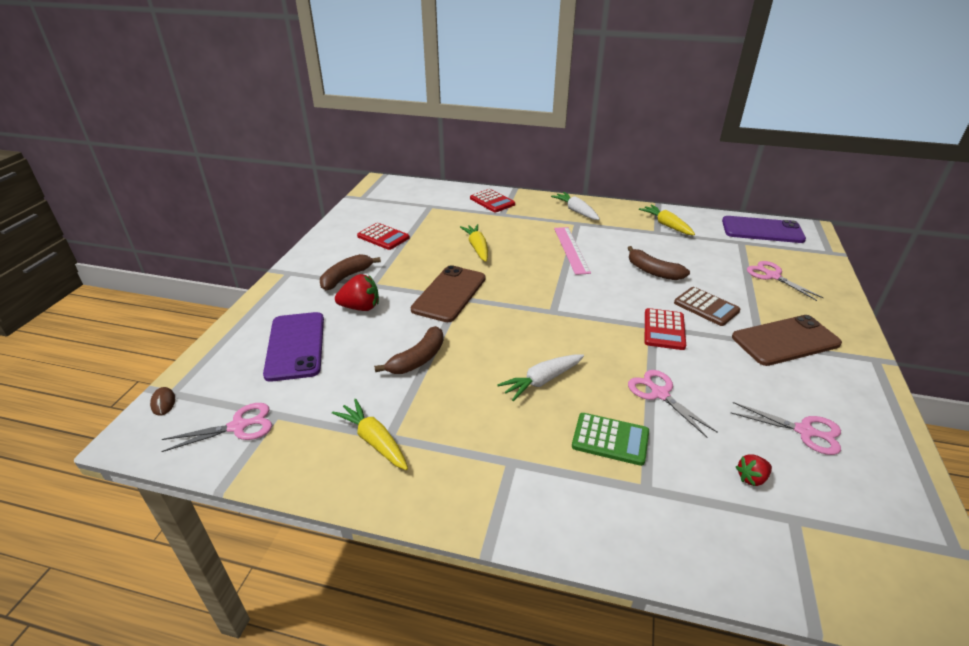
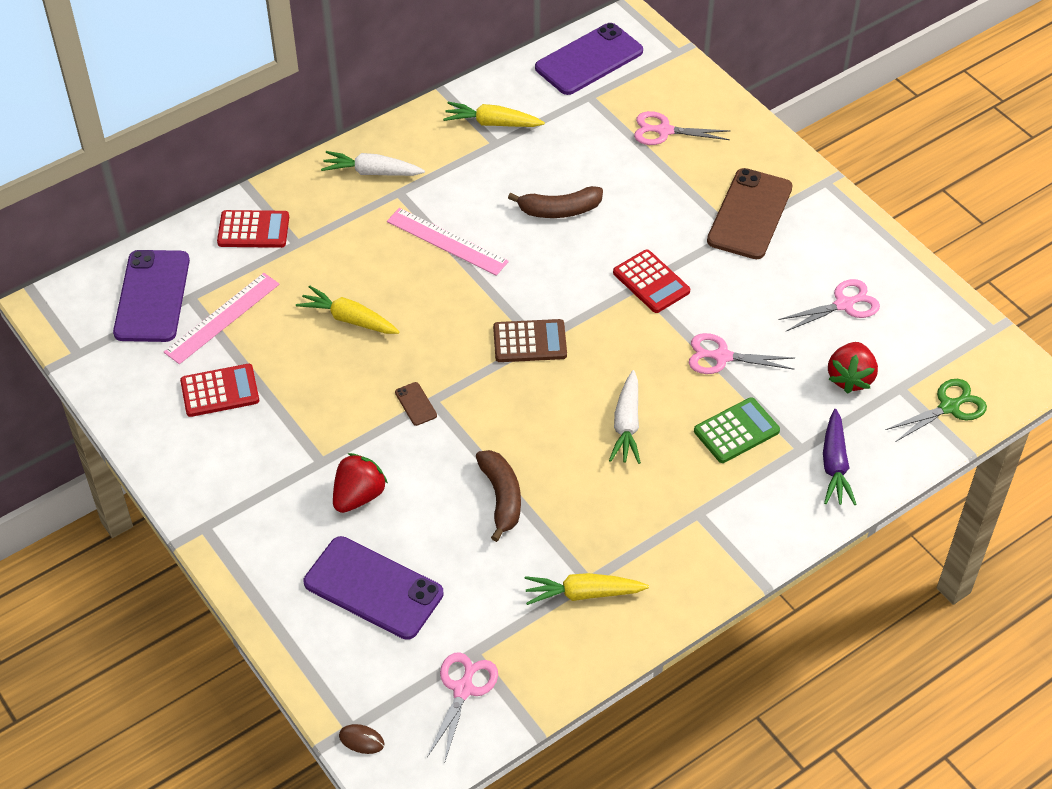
camera: 50 degrees left, 15 degrees up
brown banana [320,254,381,290] -> none
brown phone [411,265,486,322] -> brown phone [395,382,437,426], size x0.41
brown calculator [674,287,740,326] -> brown calculator moved to [493,319,567,362]
red strawberry [736,454,772,486] -> red strawberry [828,342,878,394], size x1.69
none -> purple phone [113,250,190,342]
none -> pink ruler [164,273,280,364]
none -> purple carrot [823,409,856,505]
none -> green scissors [886,379,987,442]

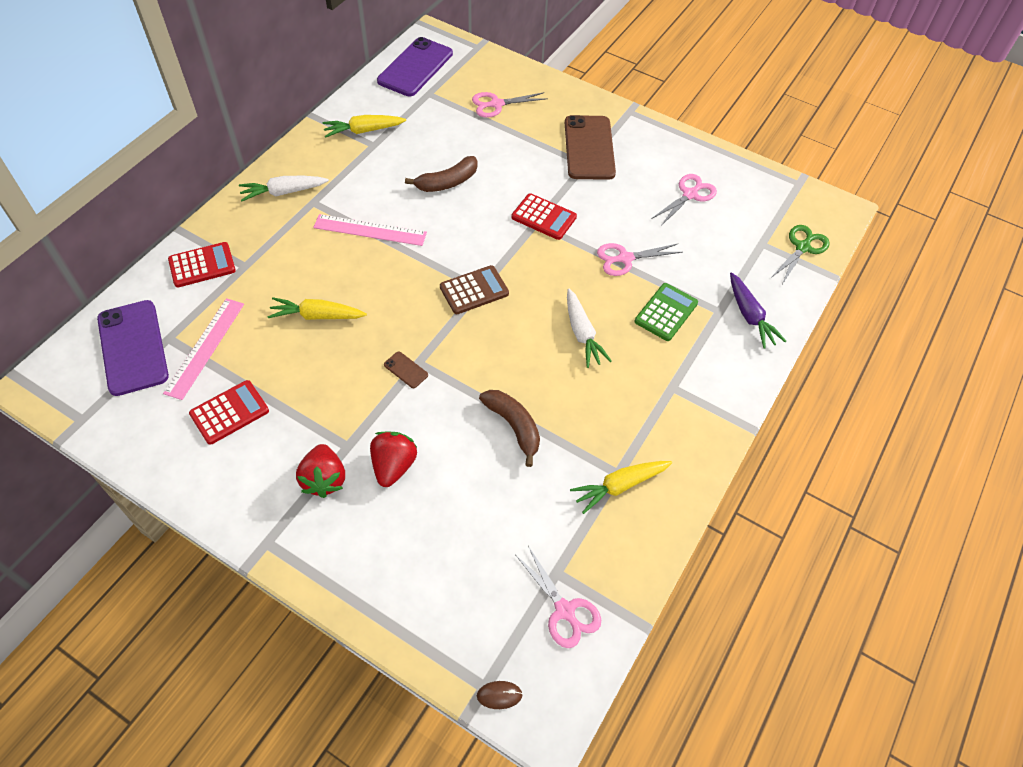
camera: 25 degrees left, 5 degrees up
purple phone [304,536,444,640] -> none
pink scissors [427,652,498,761] -> pink scissors turned 150 degrees clockwise [516,546,601,648]
red strawberry [828,342,878,394] -> red strawberry moved to [296,444,345,498]

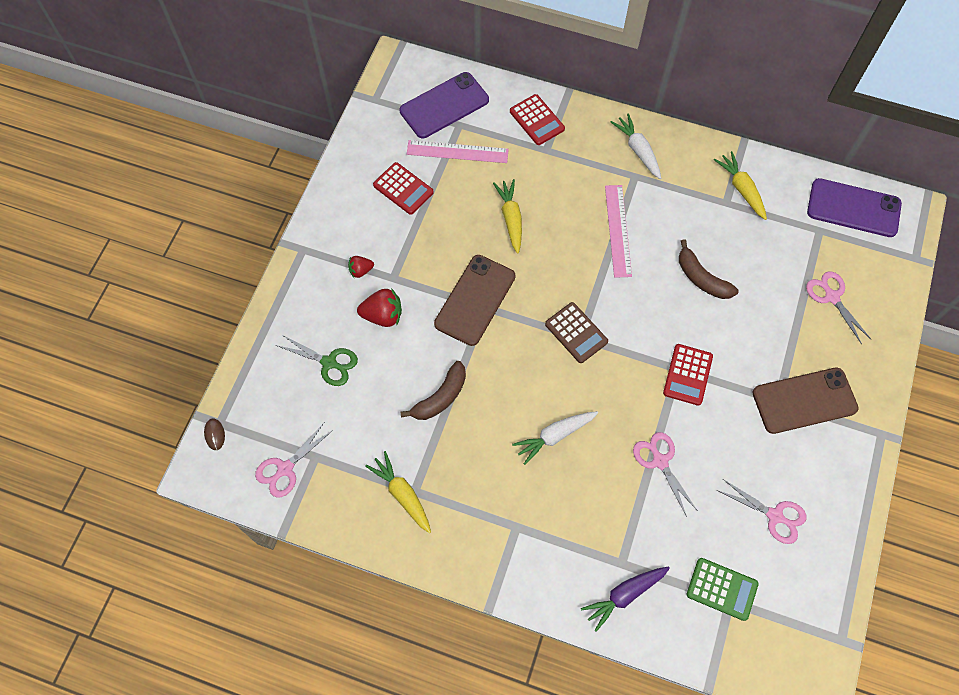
camera: 80 degrees right, 10 degrees up
red strawberry [296,444,345,498] -> red strawberry [348,256,374,278], size x0.59
brown phone [384,351,428,388] -> brown phone [434,255,515,346], size x2.45
green calculator [635,283,698,341] -> green calculator moved to [687,558,759,621]
green scissors [771,225,830,284] -> green scissors moved to [276,335,358,386]

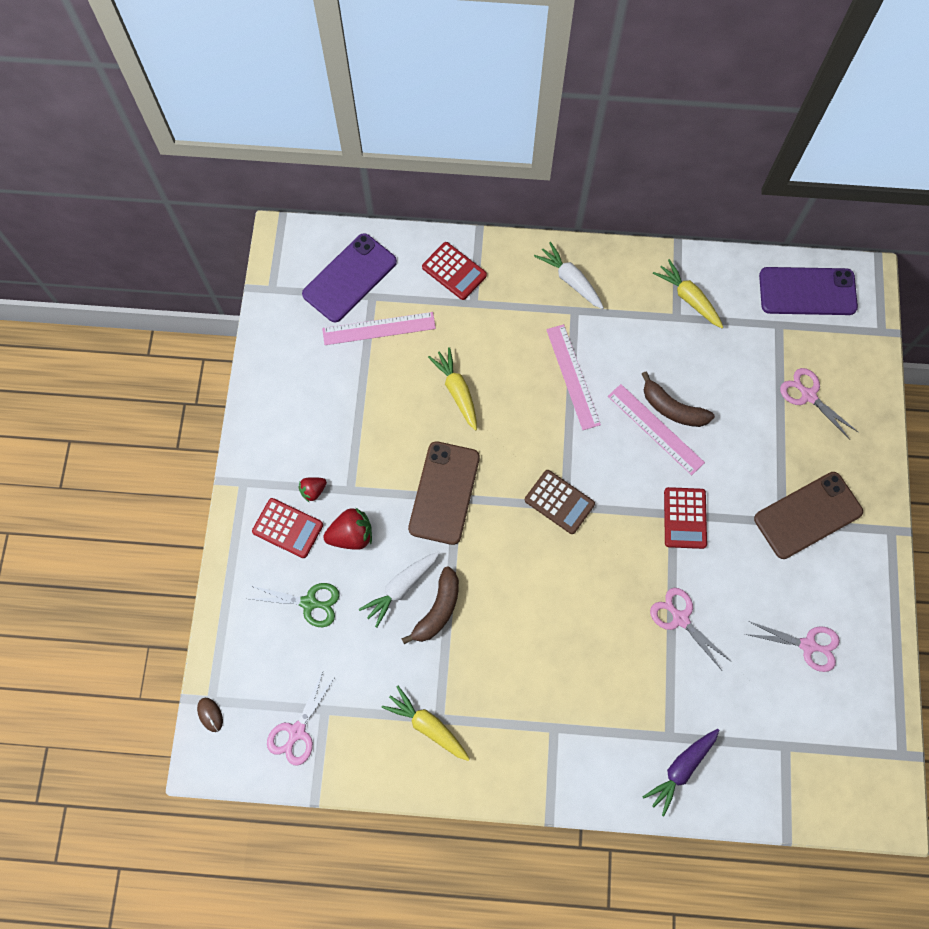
camera: 15 degrees left, 5 degrees up
red calculator [373,162,434,215] -> red calculator moved to [252,498,323,558]
white carrot [512,411,598,465] -> white carrot moved to [359,552,440,628]
green calculator [687,558,759,621] -> none
none -> pink ruler [608,384,705,475]

